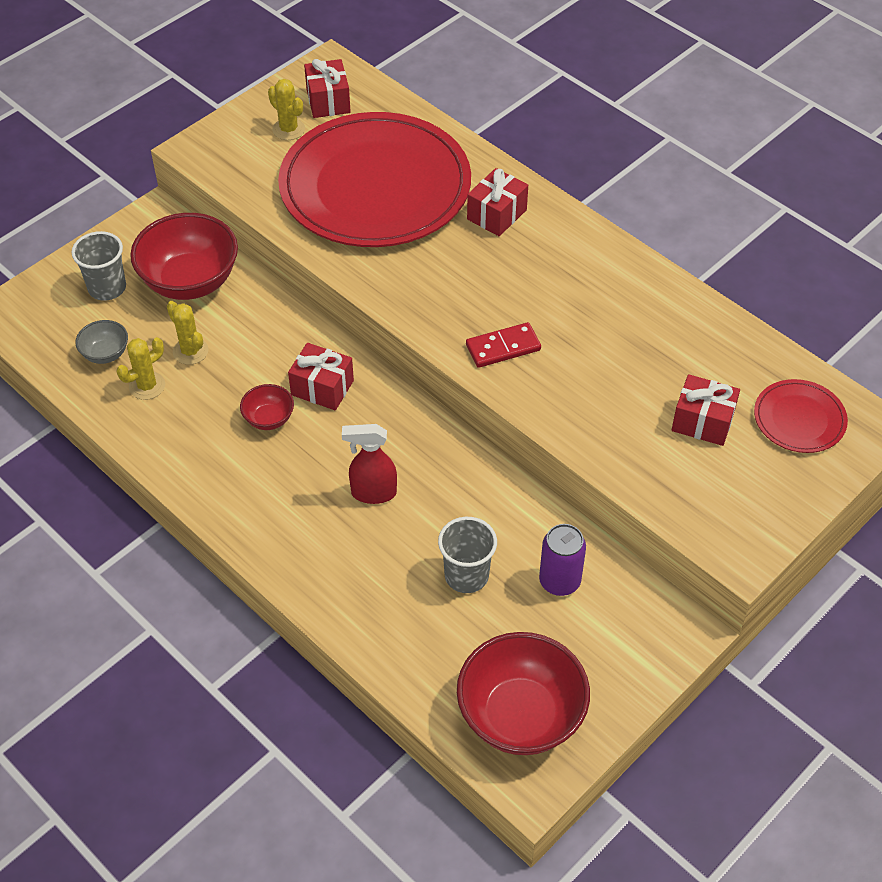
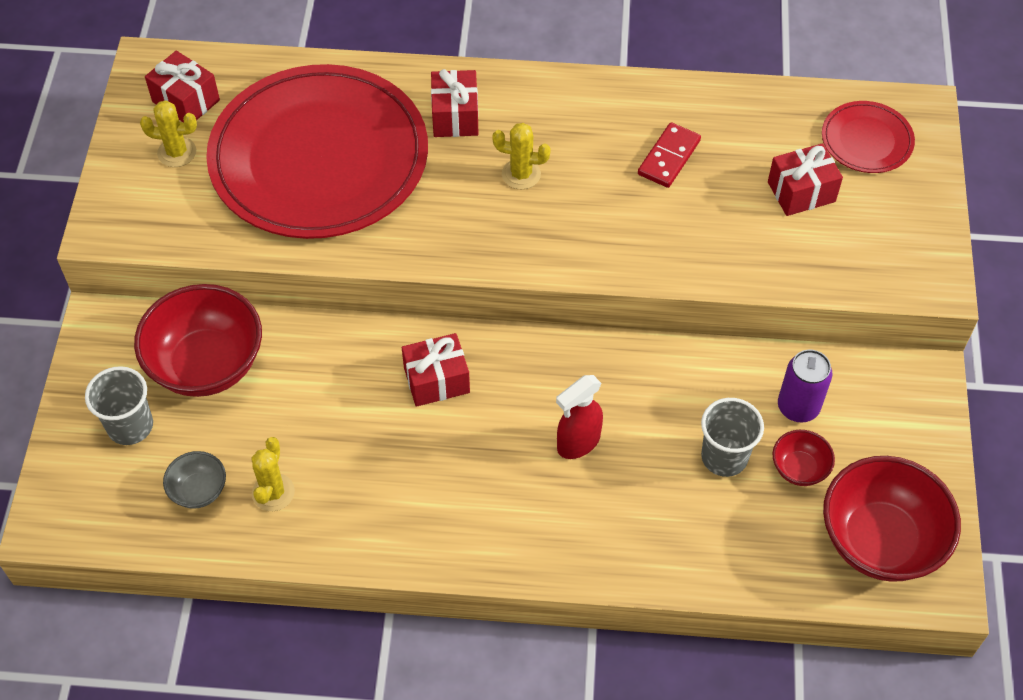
camera: 40 degrees left, 5 degrees up
yellow cactus [167,301,208,365] -> yellow cactus moved to [492,123,551,189]
red bowl [240,384,294,430] -> red bowl moved to [772,430,835,486]
red domino [466,322,541,368] -> red domino moved to [638,122,701,188]

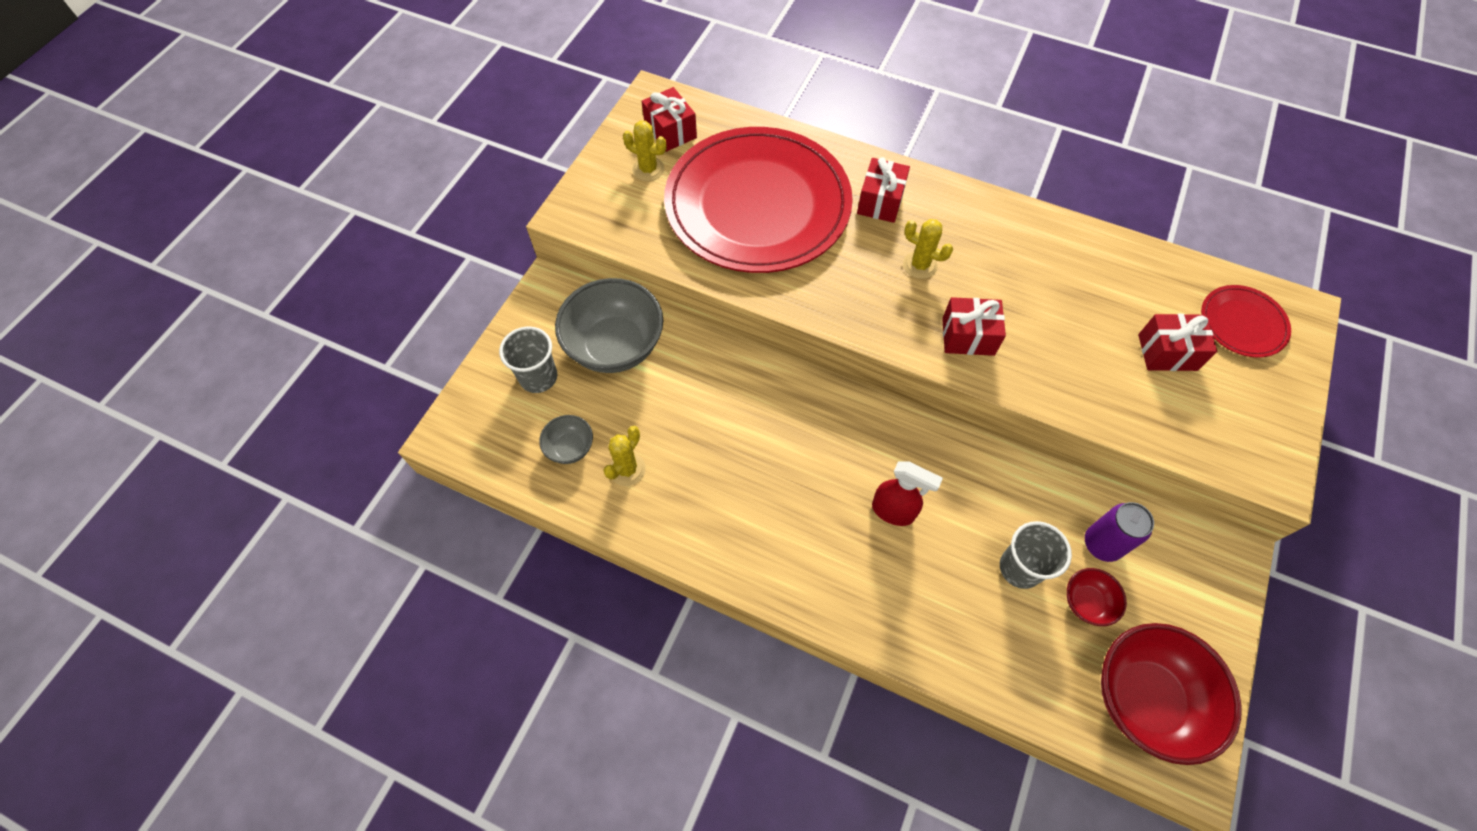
camera: 20 degrees right, 5 degrees up
red bowl [134,284,262,397] -> grey bowl [555,278,663,373]
red gift [402,333,470,407] -> red gift moved to [942,297,1006,356]
red spray bottle [556,375,603,459] -> red spray bottle turned 135 degrees counterclockwise [872,462,943,526]
red domino [638,122,701,188] -> none

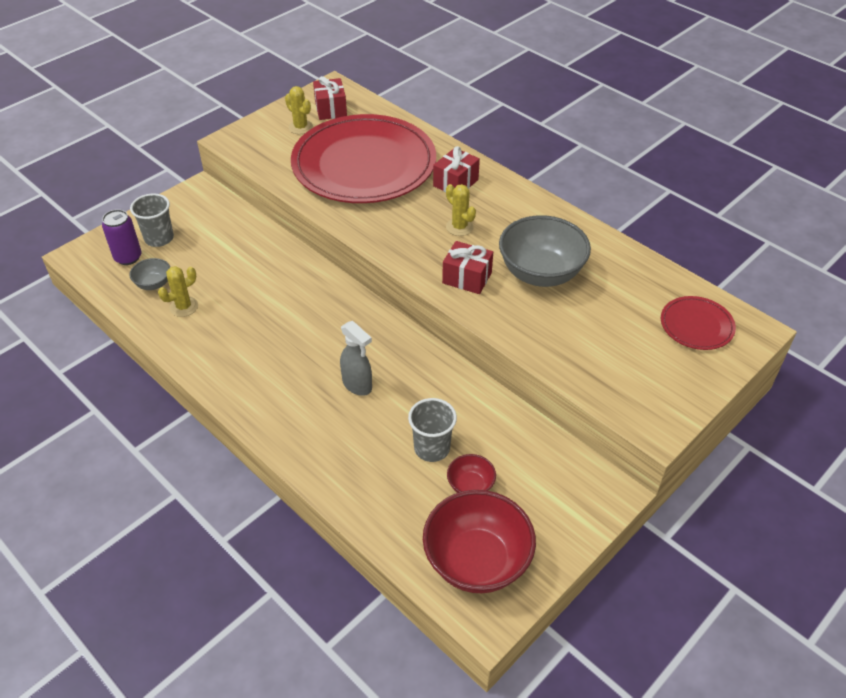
camera: 20 degrees right, 15 degrees down
grey bowl [555,278,663,373] -> grey bowl moved to [499,215,591,287]
red spray bottle [872,462,943,526] -> grey spray bottle [340,321,372,396]
purple can [1085,502,1154,562] -> purple can moved to [102,209,142,265]
red gift [1138,314,1217,371] -> none

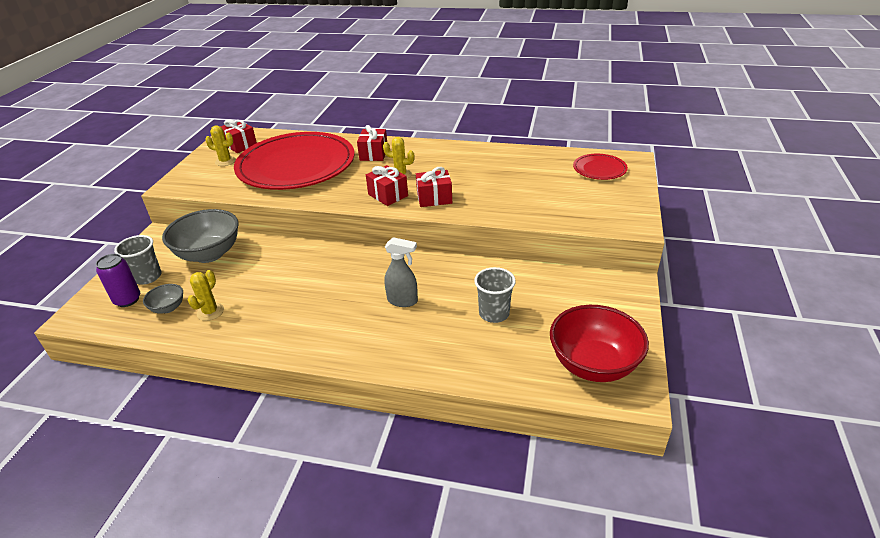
camera: 30 degrees left, 10 degrees down
red bowl [447,454,496,493] -> none
grey bowl [499,215,591,287] -> grey bowl moved to [162,209,239,263]
none -> red gift [366,165,408,206]

